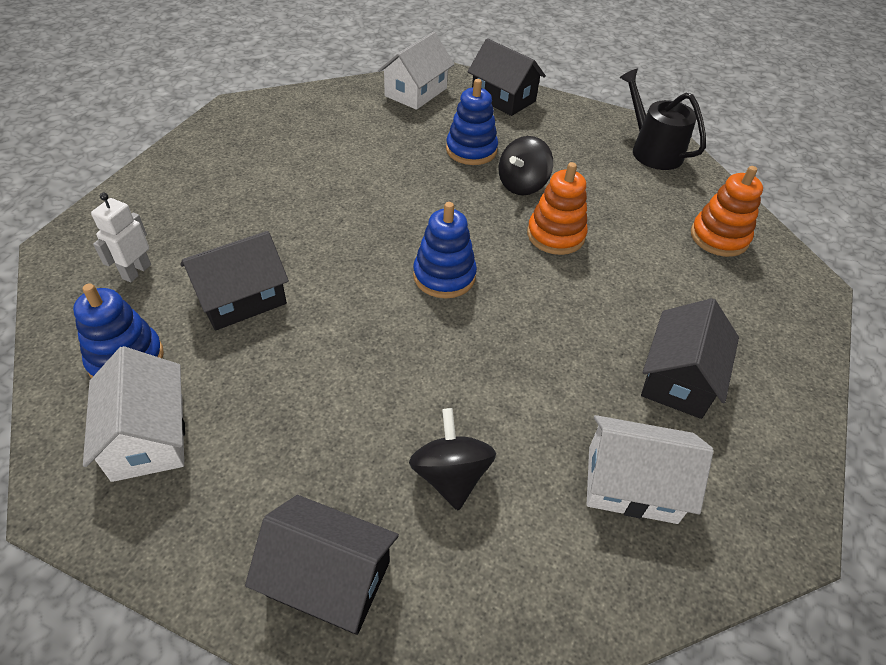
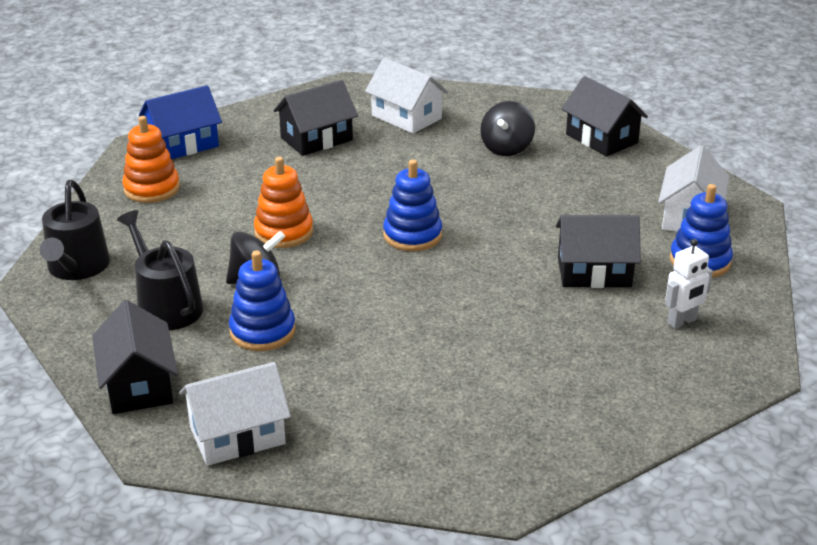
camera: 145 degrees left, 15 degrees down
none -> black watering can [117,210,203,330]
none -> blue house [139,85,222,159]

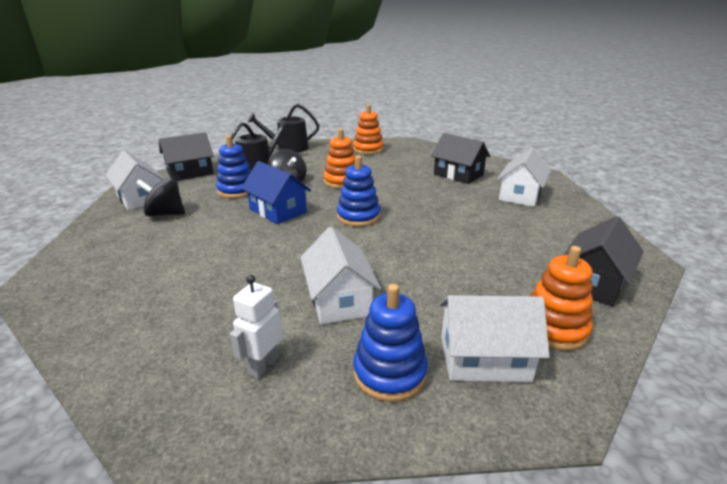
camera: 75 degrees right, 5 degrees down
blue house [139,85,222,159] -> blue house moved to [241,161,311,224]
black spinning top [480,101,535,156] -> black spinning top moved to [136,178,185,217]
black house [556,215,641,288] -> white house [300,227,381,324]
white robot [665,239,713,329] -> white robot turned 75 degrees clockwise [230,275,282,379]
none -> orange stacking toy [530,246,593,351]

